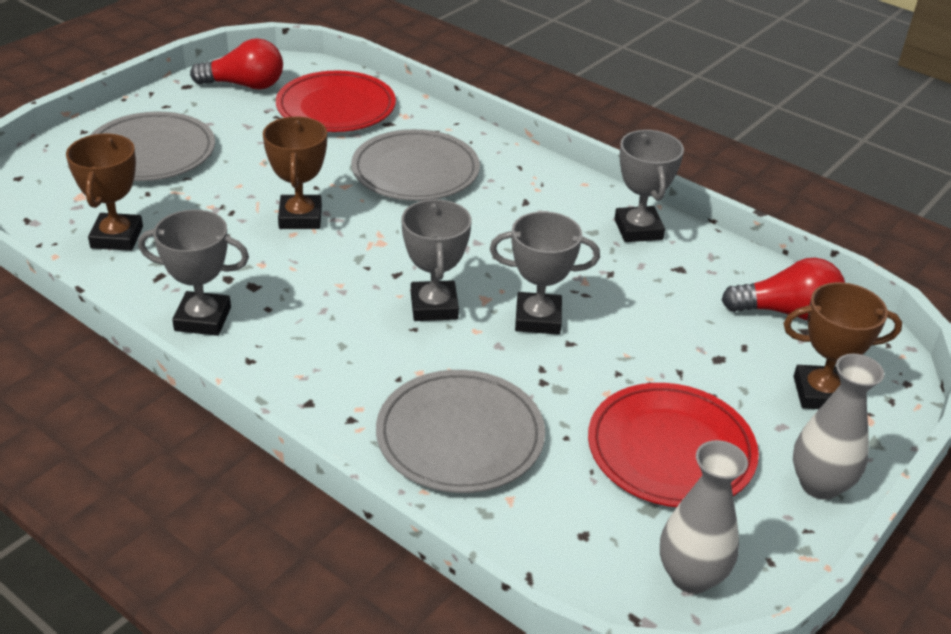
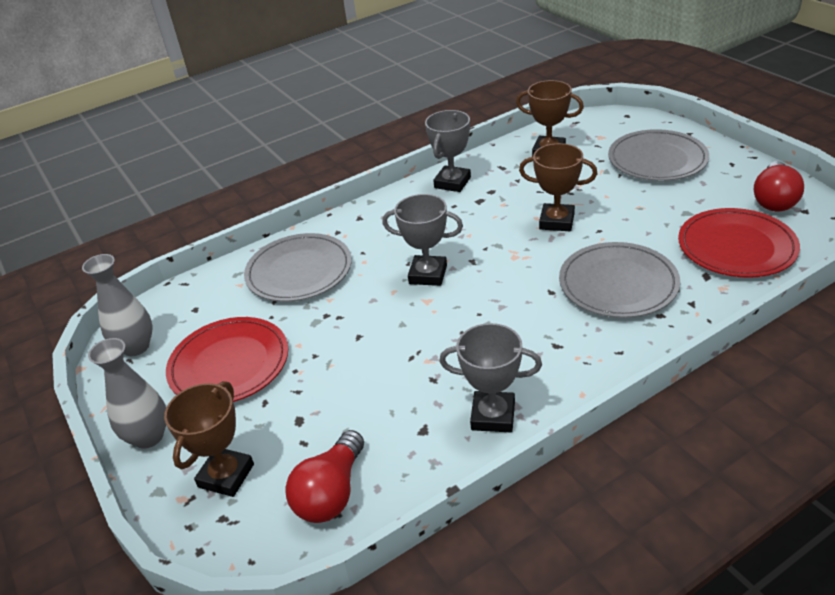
camera: 115 degrees right, 0 degrees up
grey trophy [490,211,600,335] -> none

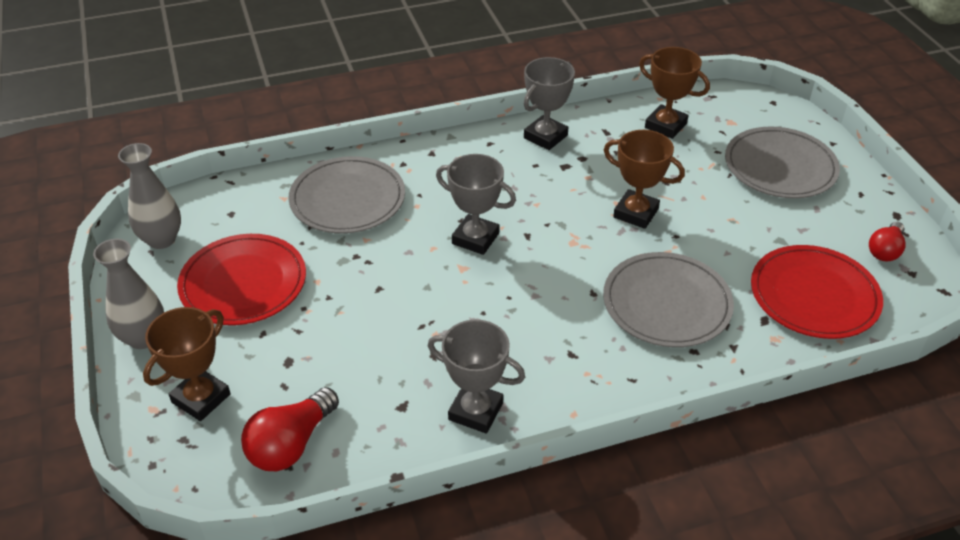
camera: 10 degrees right, 5 degrees up
red light bulb [754,161,804,211] -> red light bulb [869,222,905,262], size x0.65

